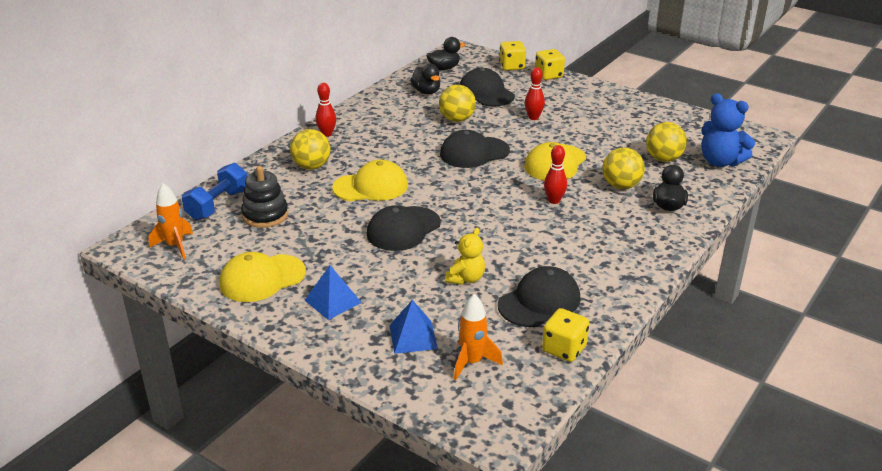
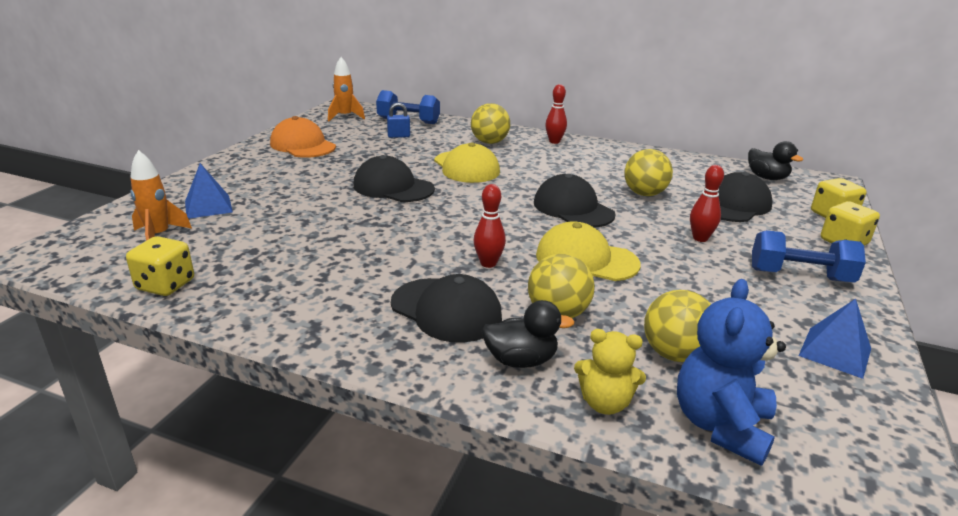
camera: 75 degrees right, 5 degrees down
yellow cap [220,252,306,302] -> orange cap [270,116,336,158]
black stacking toy [241,166,288,228] -> blue padlock [387,103,410,138]
blue pyramid [304,265,362,320] -> blue pyramid moved to [799,299,871,379]
black duck [411,64,440,94] -> none
yellow teddy bear [445,227,485,285] -> yellow teddy bear moved to [574,329,646,415]
black cap [498,266,581,327] -> black cap moved to [391,274,502,342]
none -> blue dumbbell [752,230,866,283]

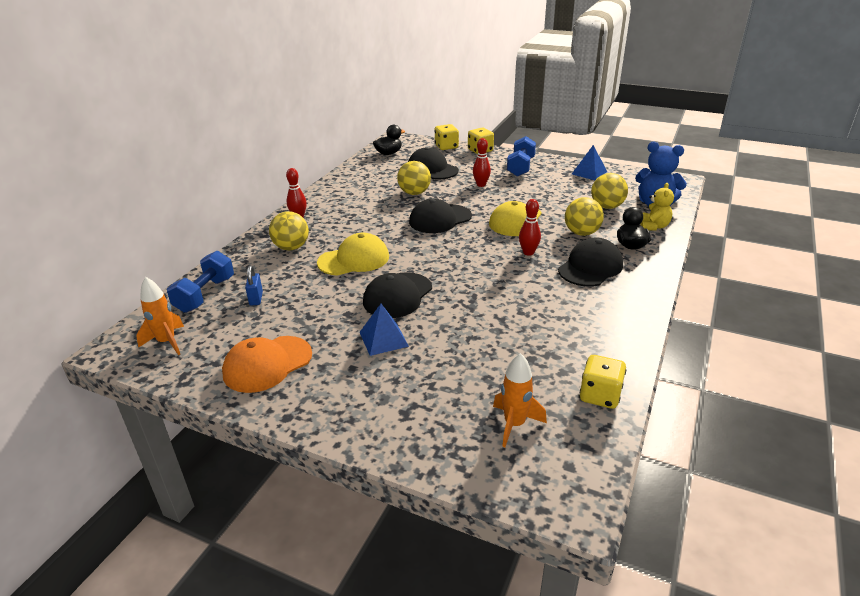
camera: 85 degrees left, 5 degrees up
blue pyramid [185,163,233,219] -> blue pyramid moved to [359,304,409,356]

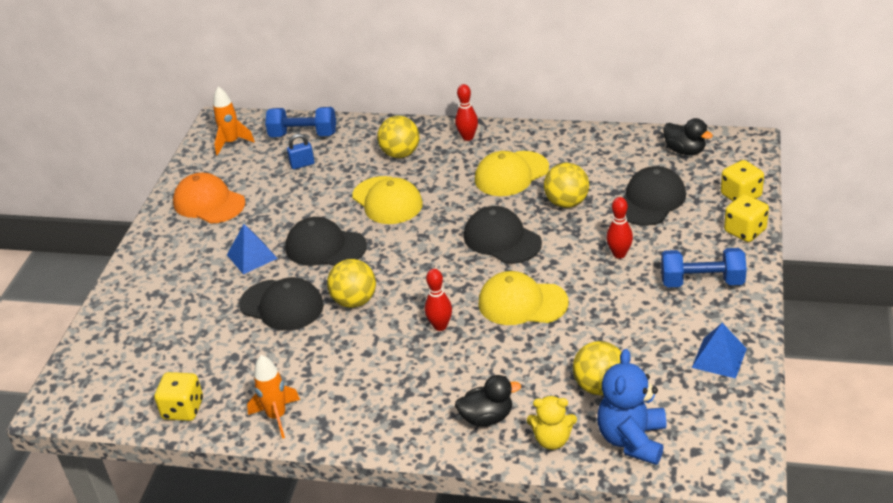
camera: 80 degrees right, 5 degrees up
orange rocket [493,353,547,447] -> orange rocket moved to [247,355,300,439]
black cap [558,238,623,287] -> black cap moved to [239,277,324,331]
yellow ball [565,197,604,236] -> yellow ball moved to [327,259,376,308]
none -> yellow cap [475,151,549,196]

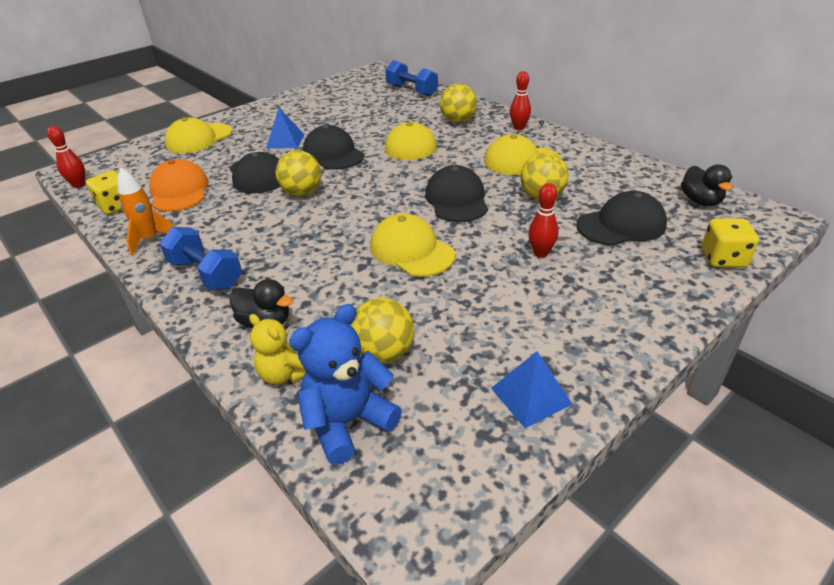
camera: 35 degrees right, 0 degrees up
orange cap [173,173,246,224] -> orange cap moved to [149,159,209,211]
orange rocket [213,86,255,156] -> none
blue padlock [287,134,315,169] -> none
red bowling pin [425,269,452,331] -> red bowling pin moved to [47,126,85,188]
blue dumbbell [661,248,747,287] -> blue dumbbell moved to [159,227,242,290]
yellow dice [724,194,769,242] -> none
none -> yellow cap [165,117,232,153]

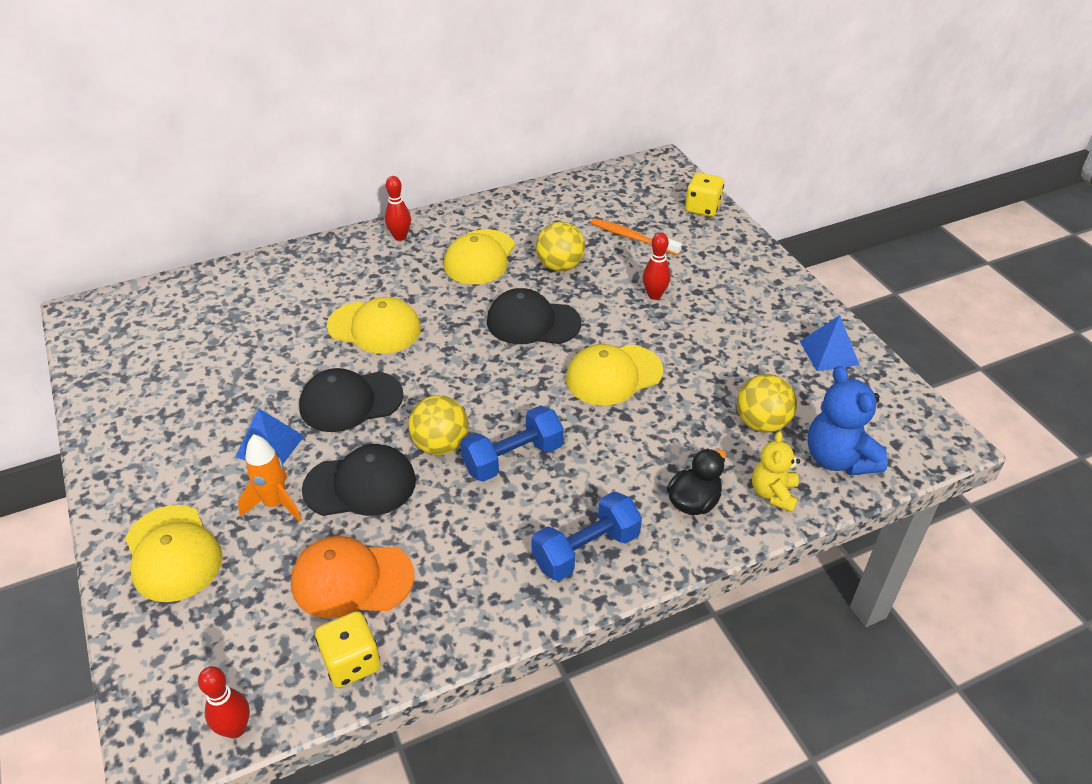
camera: 75 degrees left, 5 degrees up
orange rocket [117,168,174,256] -> orange rocket moved to [238,435,302,522]
yellow teddy bear [249,314,306,385] -> yellow teddy bear turned 135 degrees clockwise [752,431,800,513]
blue dumbbell [385,60,438,96] -> blue dumbbell moved to [460,405,564,482]
yellow ball [440,84,477,123] -> none
black cap [576,191,667,246] -> orange toothbrush [590,218,682,255]
black duck [681,165,732,206] -> none

